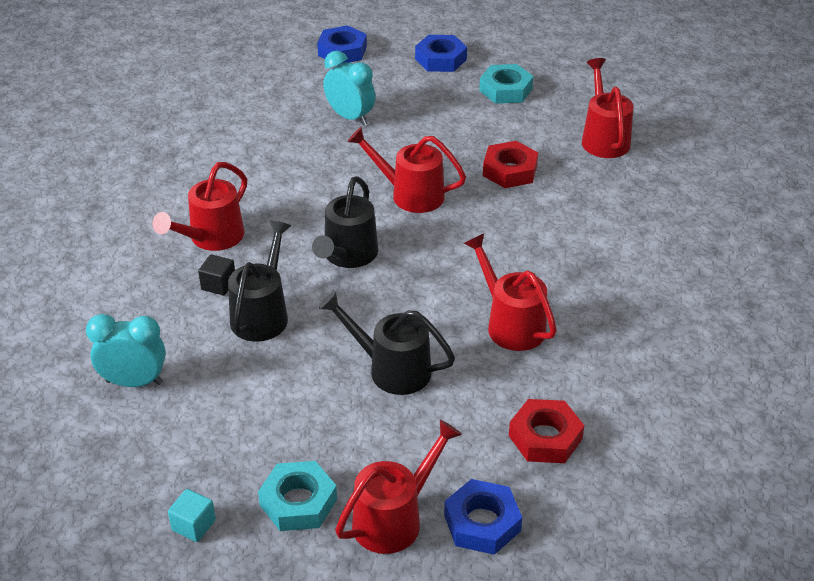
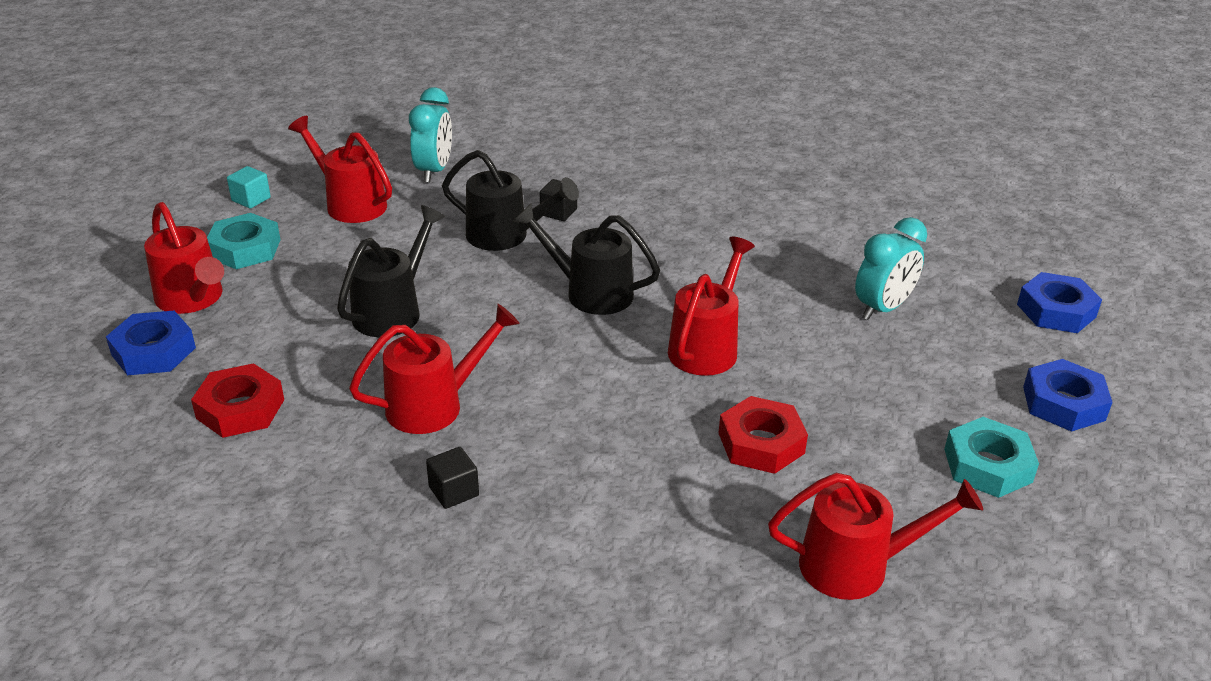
camera: 95 degrees right, 5 degrees down
red watering can [153,162,247,251] -> red watering can moved to [288,116,392,223]
none -> black cube [426,447,479,509]

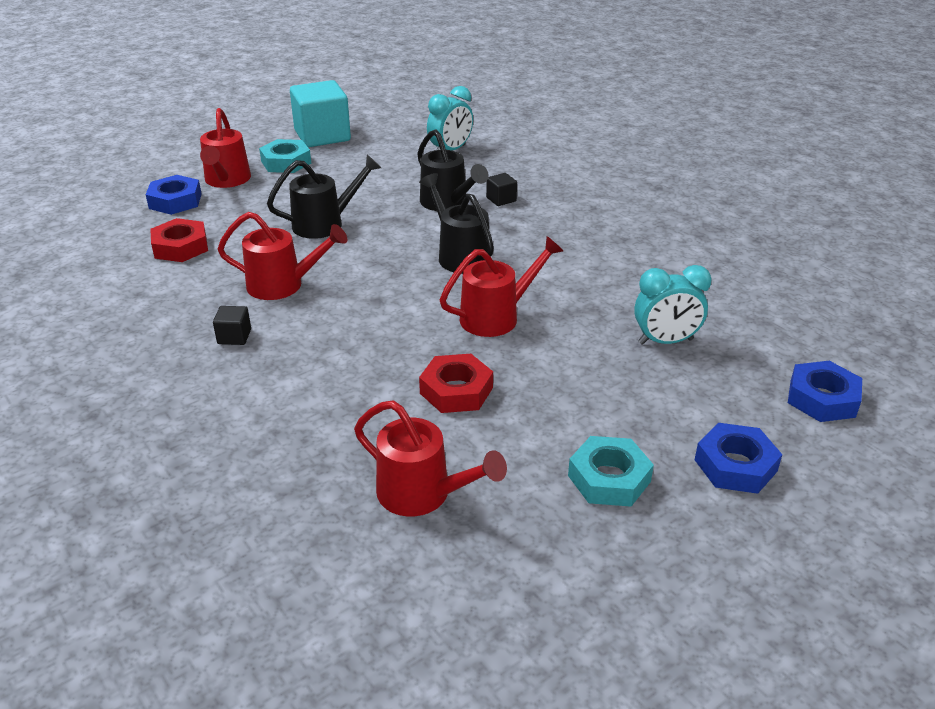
camera: 35 degrees right, 0 degrees up
turquoise cube [227,166,271,209] -> turquoise cube [290,80,351,147], size x2.33
red watering can [288,116,392,223] -> none

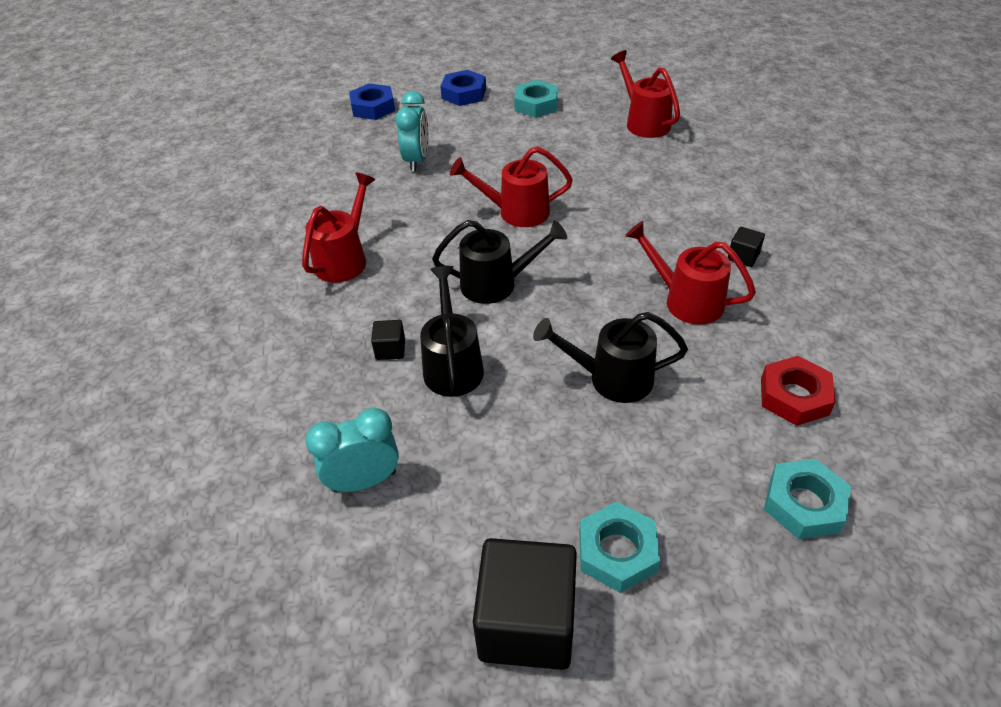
camera: 150 degrees left, 10 degrees up
blue nut [146,175,202,215] -> turquoise nut [764,459,851,539]
red watering can [200,108,251,188] -> red watering can moved to [302,173,375,283]
turquoise cube [290,80,351,147] -> black cube [473,538,577,670]
black watering can [419,173,494,274] -> black watering can turned 90 degrees counterclockwise [432,220,567,304]
red nut [419,354,493,413] -> none
turquoise clock [634,265,712,345] -> turquoise clock turned 75 degrees clockwise [396,91,429,171]

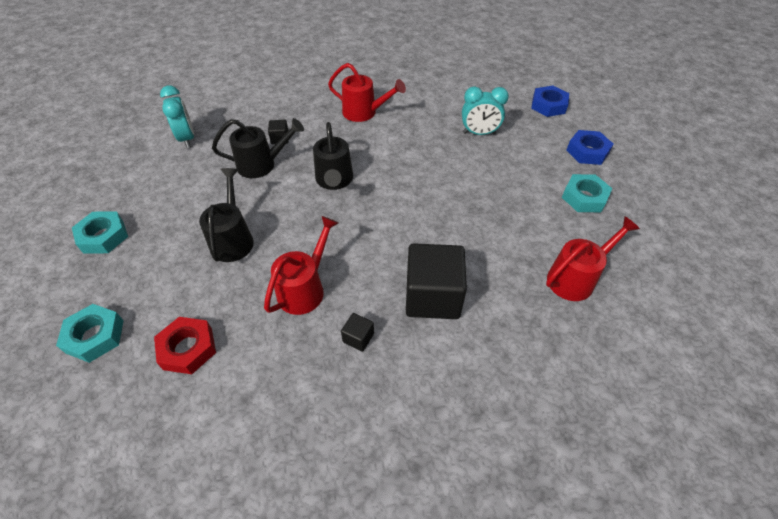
camera: 85 degrees right, 5 degrees up
red watering can [450,146,573,227] -> none
black cube [473,538,577,670] -> black cube moved to [406,243,467,319]

